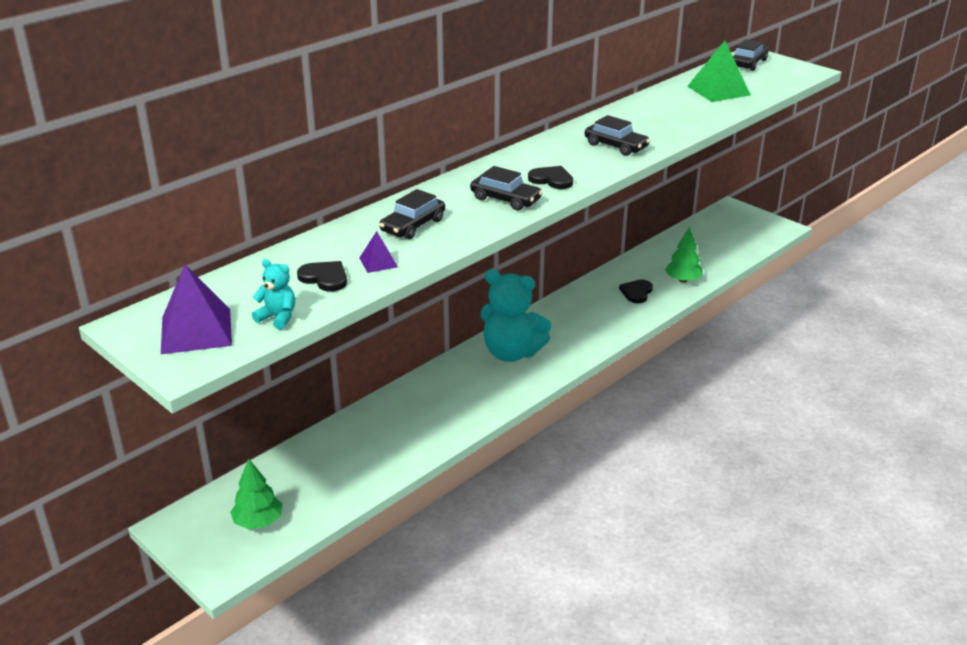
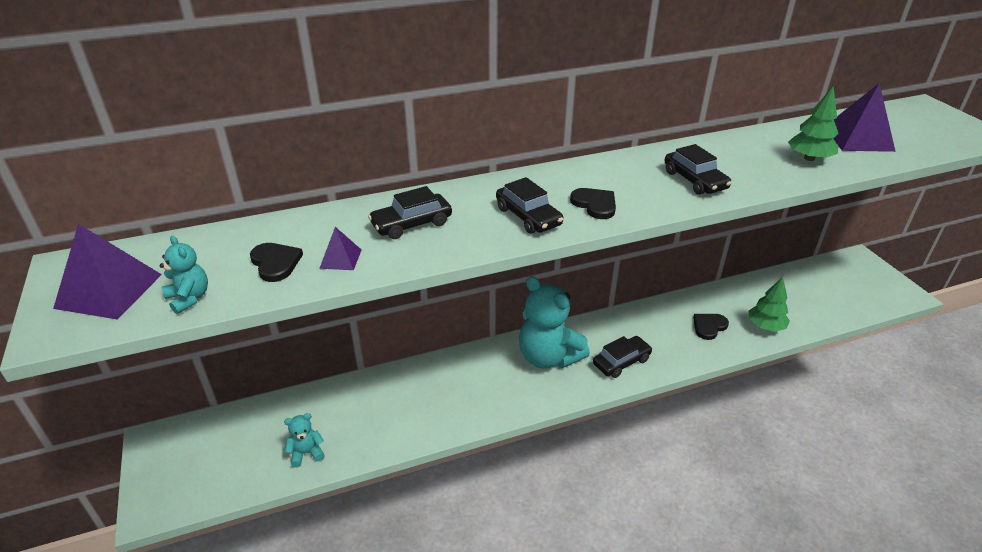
camera: 25 degrees right, 5 degrees up
green tree [230,459,282,529] -> green tree moved to [788,87,839,161]
green pyramid [687,41,751,102] -> purple pyramid [833,83,896,152]
black car [733,39,769,71] -> black car moved to [593,336,652,378]
none -> turquoise teddy bear [284,413,325,468]

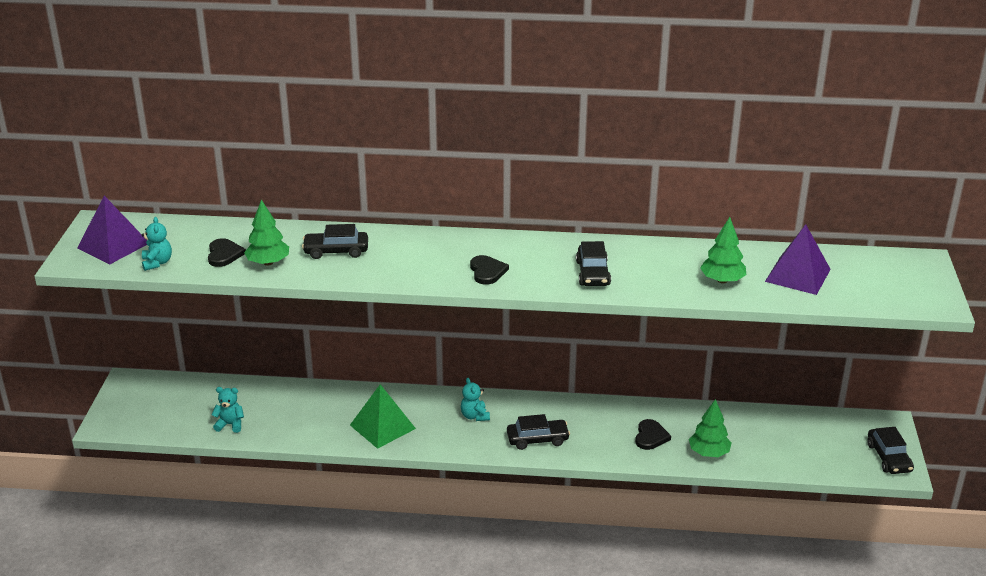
camera: 25 degrees right, 5 degrees down
purple pyramid [319,227,361,270] -> green tree [244,200,289,266]
black car [496,177,563,234] -> black car moved to [867,427,914,474]
turquoise teddy bear [519,276,590,369] -> turquoise teddy bear [461,378,490,421], size x0.45
black heart [693,314,729,340] -> black heart turned 120 degrees clockwise [635,419,671,450]
none -> green pyramid [350,384,416,449]

